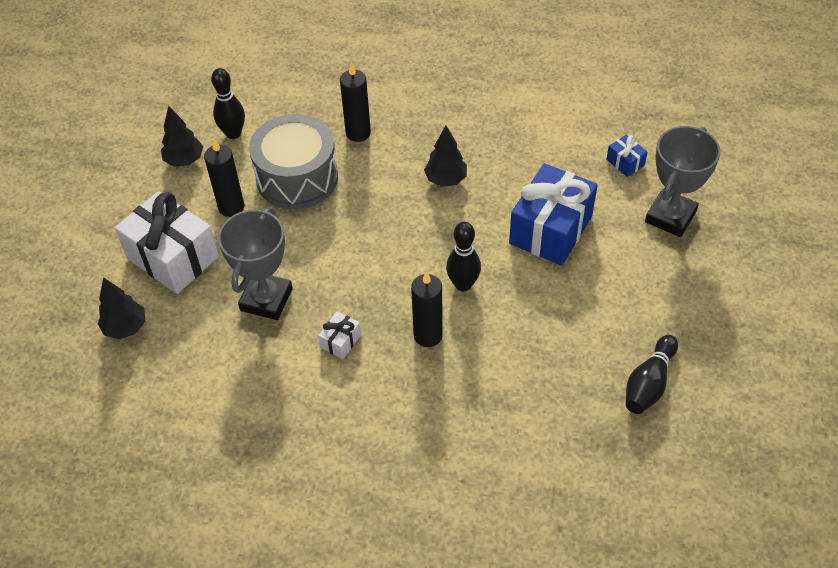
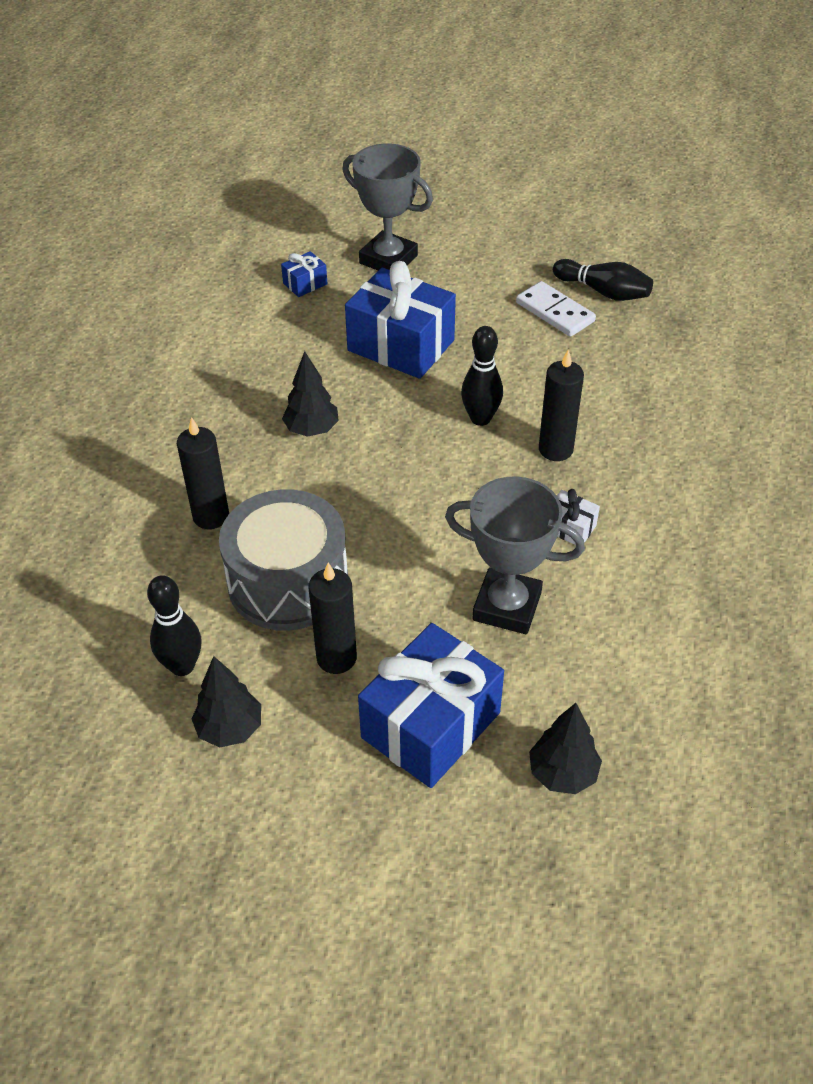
camera: 90 degrees left, 5 degrees down
white gift [115,191,219,294] -> blue gift [358,623,504,788]
none -> white domino [516,281,596,337]

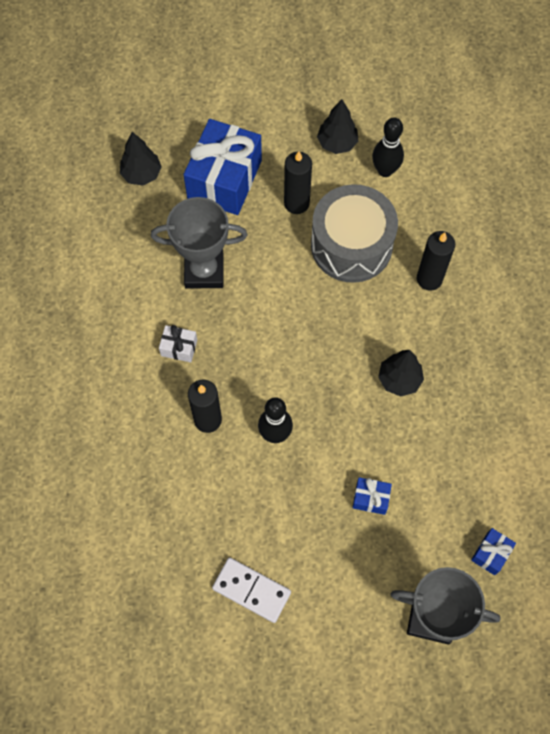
camera: 160 degrees right, 20 degrees up
blue gift [345,261,456,379] -> blue gift [352,477,392,515], size x0.44
black bowling pin [553,259,653,301] -> none

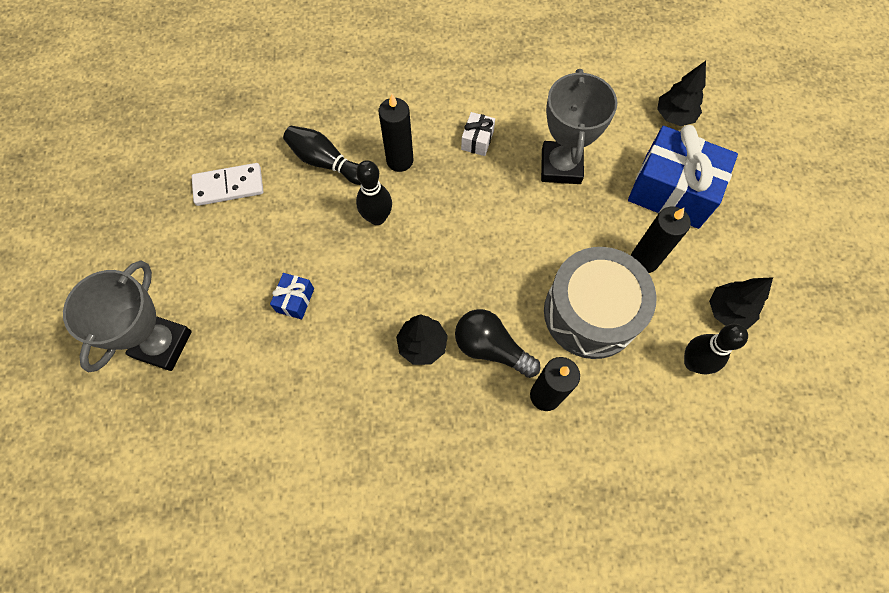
camera: 95 degrees right, 0 degrees up
white domino [212,557,291,623] -> white domino turned 45 degrees clockwise [192,163,263,206]
blue gift [471,528,516,575] -> none
none -> black bowling pin [283,126,361,185]
none -> black light bulb [455,309,540,378]

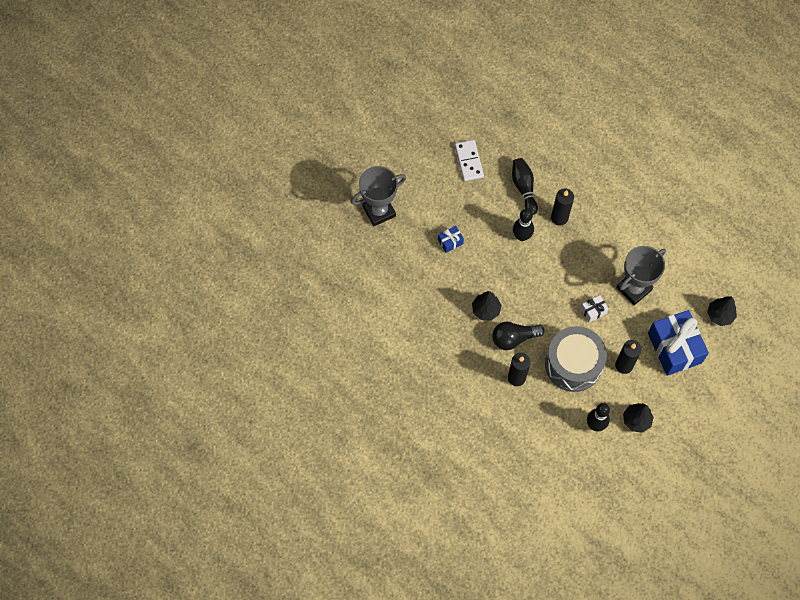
camera: 45 degrees right, 0 degrees up
white domino [192,163,263,206] -> white domino turned 45 degrees clockwise [455,140,484,181]
black light bulb [455,309,540,378] -> black light bulb turned 90 degrees counterclockwise [492,322,545,350]
white gift [461,112,495,156] -> white gift moved to [581,295,609,322]

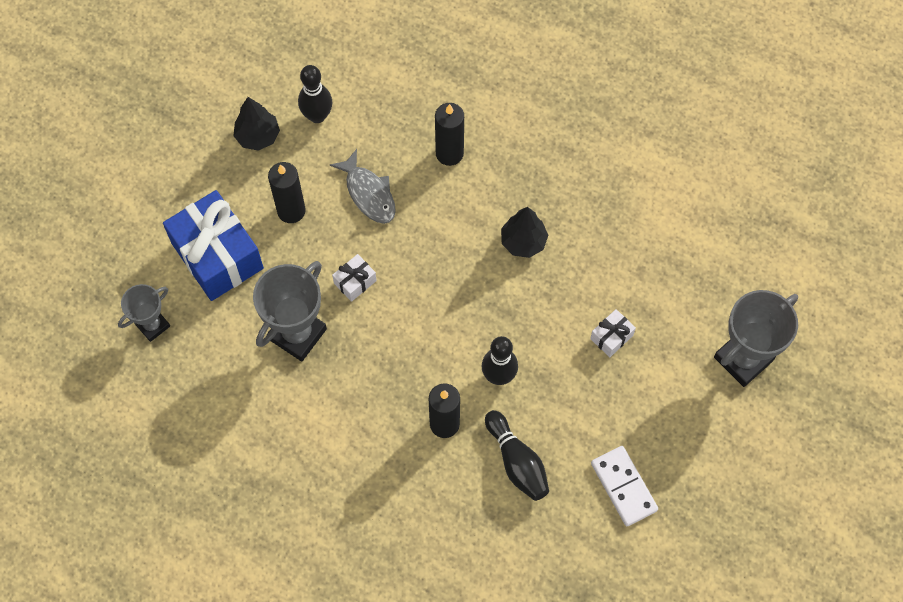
camera: 165 degrees right, 0 degrees up
blue gift [438,226,464,253] -> white gift [590,309,636,357]
black light bulb [492,322,545,350] -> none
grey drum [545,326,607,392] -> grey fish [330,149,396,224]
black tree [707,297,737,326] -> grey trophy [118,284,170,342]

